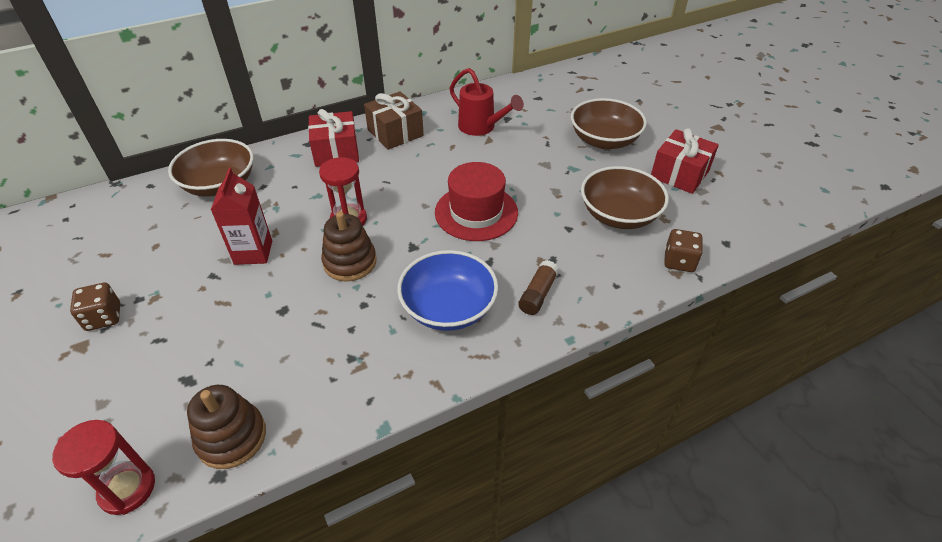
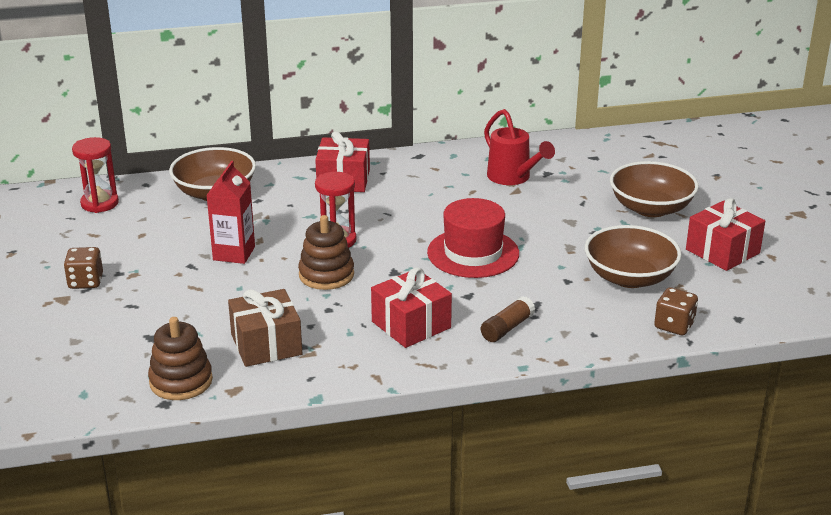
camera: 15 degrees right, 15 degrees down
red hourglass [52,420,155,515] -> red hourglass moved to [72,137,119,213]
brown gift [364,91,424,150] -> brown gift moved to [228,289,302,367]
blue bowl [397,250,498,331] -> red gift [371,267,452,348]

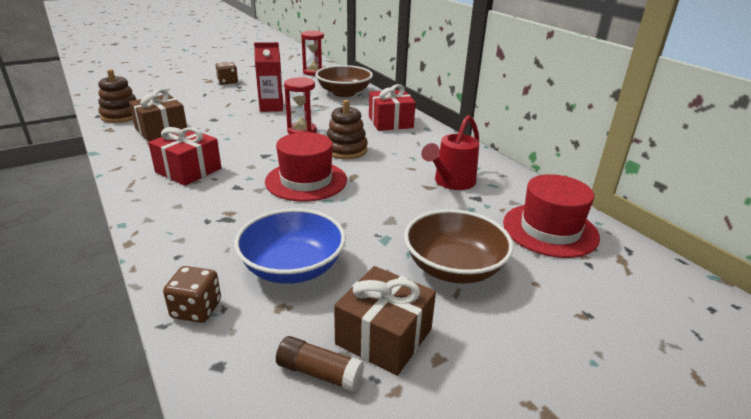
camera: 70 degrees right, 0 degrees up
brown stacking toy [298,215,354,290] -> brown stacking toy moved to [327,100,368,159]
brown glue stick [481,296,535,342] -> brown glue stick moved to [276,336,364,392]
brown bowl [585,225,682,288] -> blue bowl [234,209,346,284]
red gift [686,198,765,271] -> brown gift [334,266,436,376]
none -> red hat [503,174,600,258]

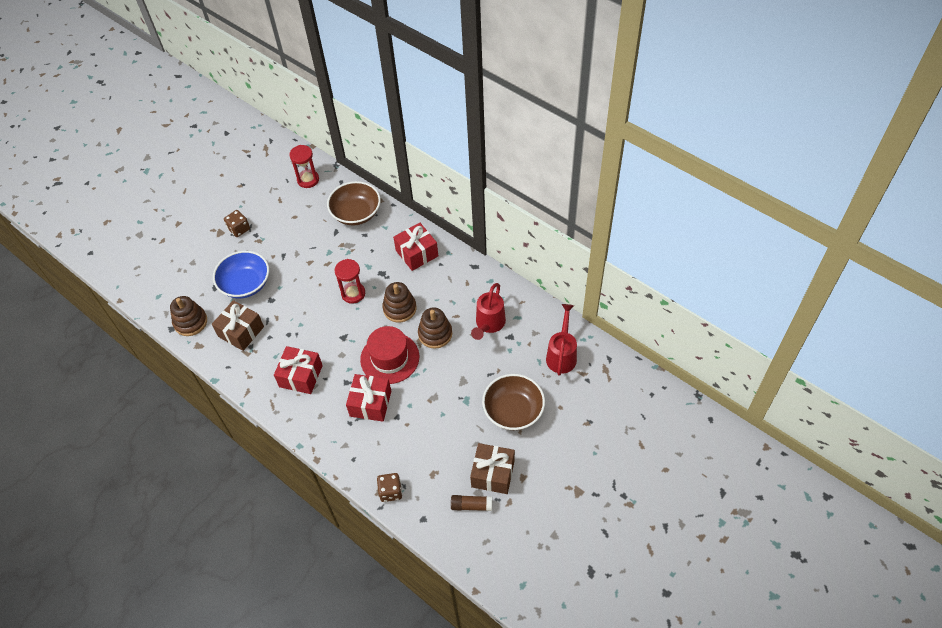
camera: 15 degrees left, 25 degrees up
blue bowl [234,209,346,284] -> blue bowl moved to [213,251,269,298]
red carton [254,42,283,112] -> none
red hat [503,174,600,258] -> red watering can [546,304,577,376]
none -> red gift [346,374,391,422]
none -> brown stacking toy [418,308,452,349]

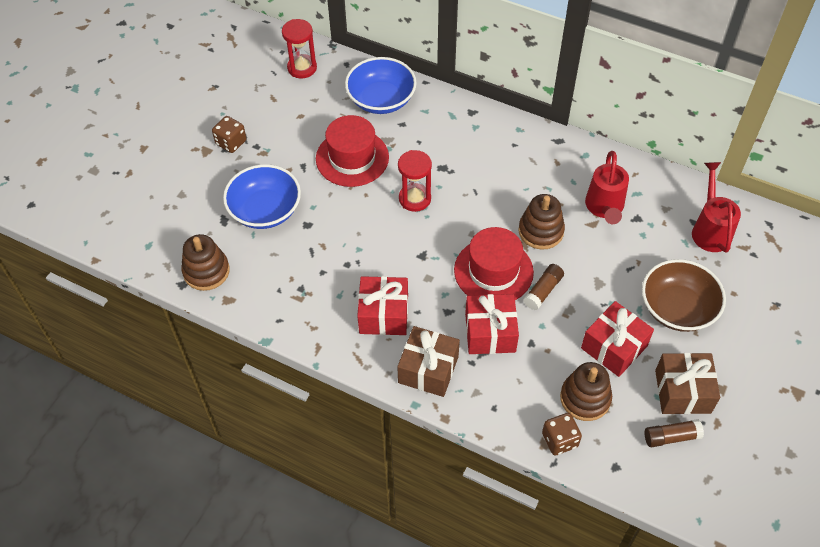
camera: 15 degrees left, 0 degrees up
brown gift [212,300,264,351] -> brown gift moved to [397,326,460,397]
brown bowl [327,181,381,225] -> blue bowl [345,57,417,114]
brown stacking toy [382,282,417,322] -> brown stacking toy moved to [560,362,612,421]
red gift [393,223,438,271] -> red gift moved to [581,301,654,377]
none -> red hat [316,115,389,187]
none -> brown glue stick [524,264,564,310]

